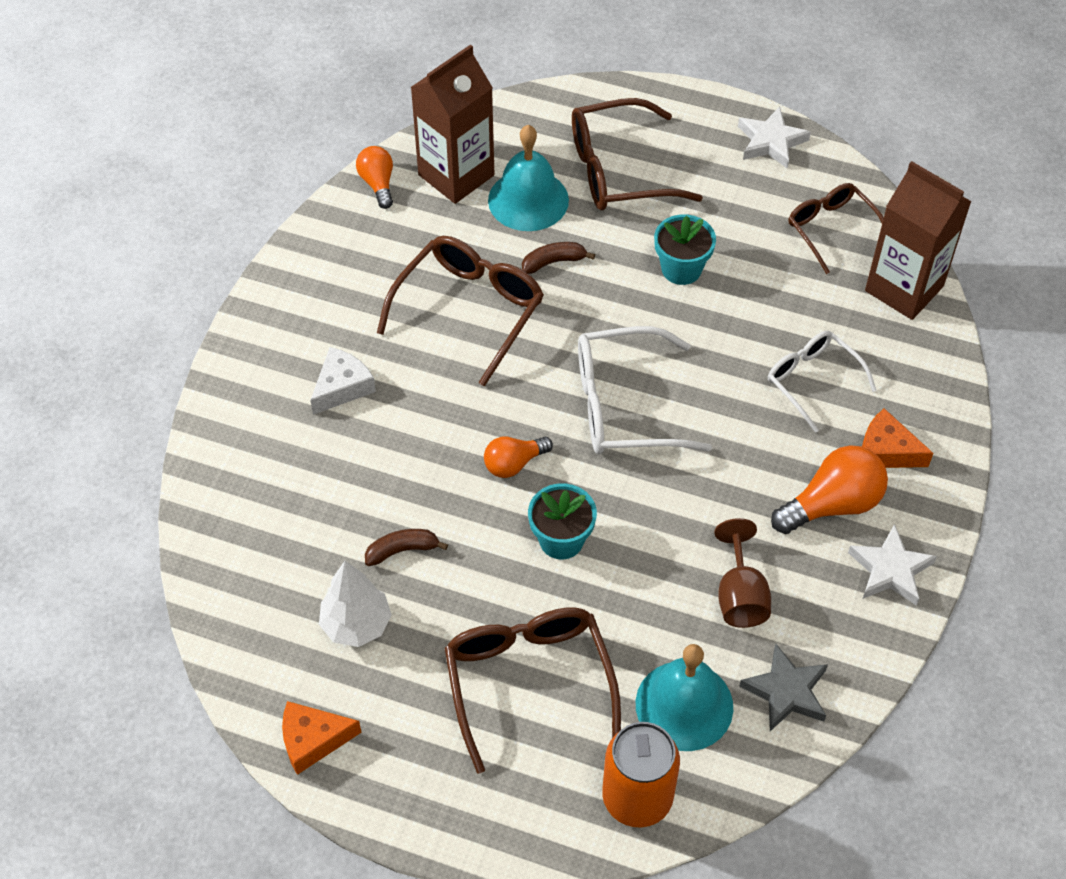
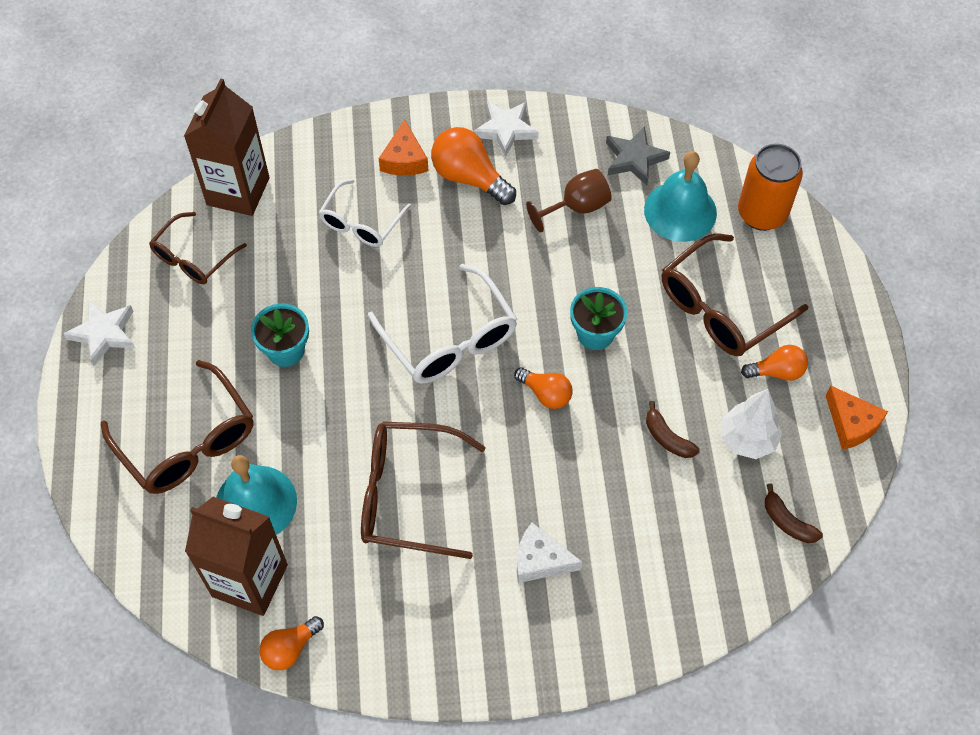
camera: 115 degrees left, 5 degrees up
brown banana [522,242,595,274] -> brown banana moved to [765,483,823,543]
none -> orange light bulb [741,345,808,381]

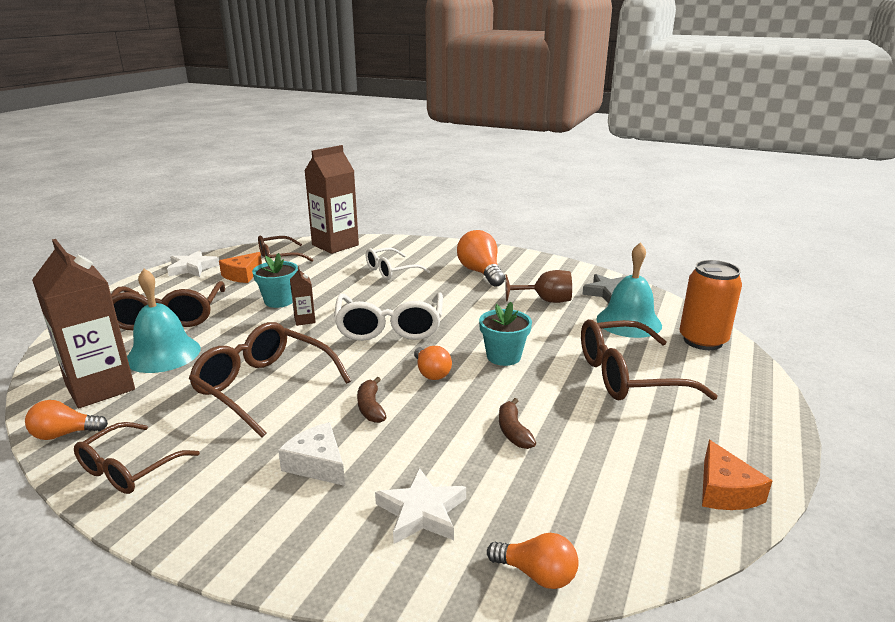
camera: 30 degrees right, 35 degrees down
orange cheese [379,120,429,176] -> orange cheese moved to [219,252,262,283]
white star [473,101,539,157] -> white star moved to [375,468,466,544]
white tree [721,389,782,459] -> none
orange light bulb [741,345,808,381] -> orange light bulb moved to [487,533,579,589]
brown banana [765,483,823,543] -> brown banana moved to [357,377,386,423]
none -> brown glasses [74,422,200,494]
none -> brown carton [290,267,316,326]

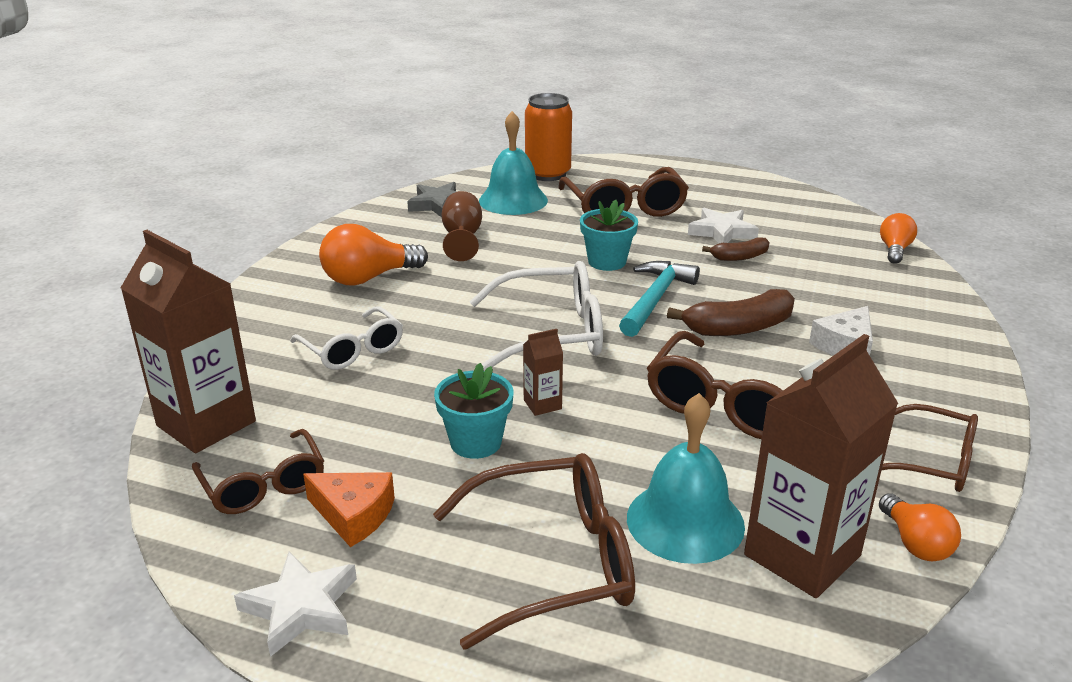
camera: 95 degrees left, 5 degrees up
brown banana [357,377,386,423] -> brown banana [667,289,795,336], size x1.68
white star [375,468,466,544] -> white star moved to [688,208,759,243]
orange light bulb [414,346,452,380] -> turquoise hammer [619,261,700,337]
orange cheese [702,440,773,510] -> none

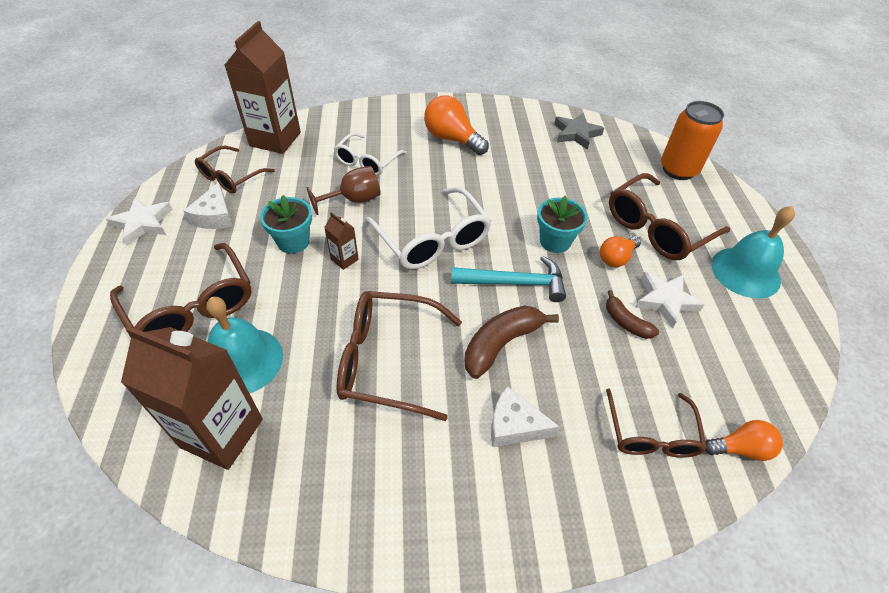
camera: 65 degrees right, 20 degrees up
orange cheese [303,472,395,547] -> white cheese [184,182,233,229]
brown goblet [442,191,482,261] -> brown goblet moved to [307,166,381,215]
turquoise bell [479,111,548,215] -> turquoise bell moved to [711,206,795,299]
brown banana [667,289,795,336] -> brown banana turned 90 degrees clockwise [464,306,559,379]
orange light bulb [879,493,961,562] -> orange light bulb moved to [600,236,641,267]
brown glasses [882,404,978,492] -> brown glasses moved to [606,388,707,458]

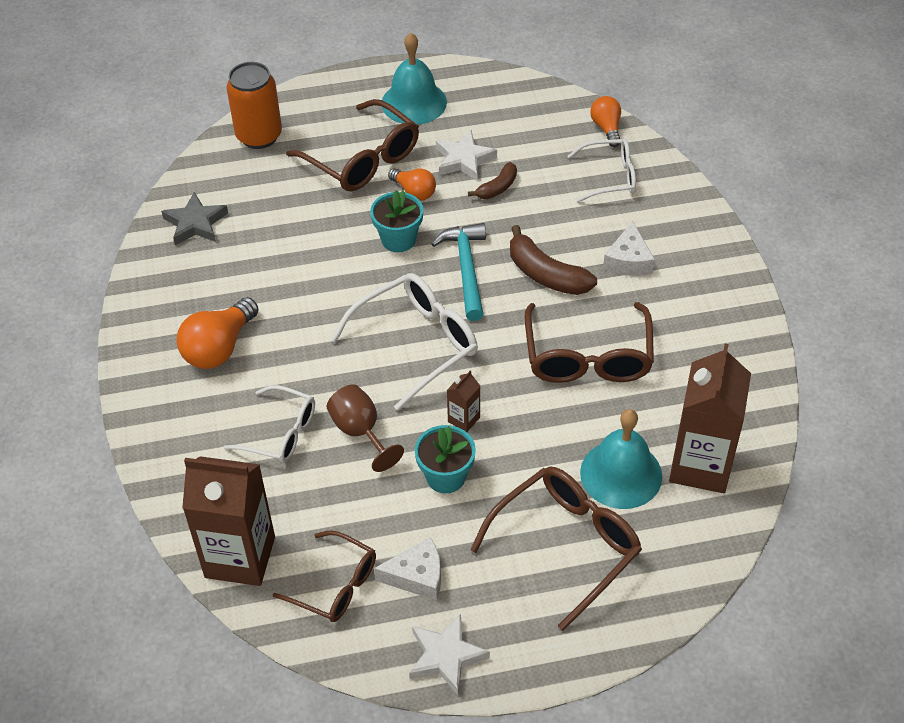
camera: 95 degrees left, 0 degrees up
brown glasses [606,388,707,458] -> white glasses [568,139,636,202]

